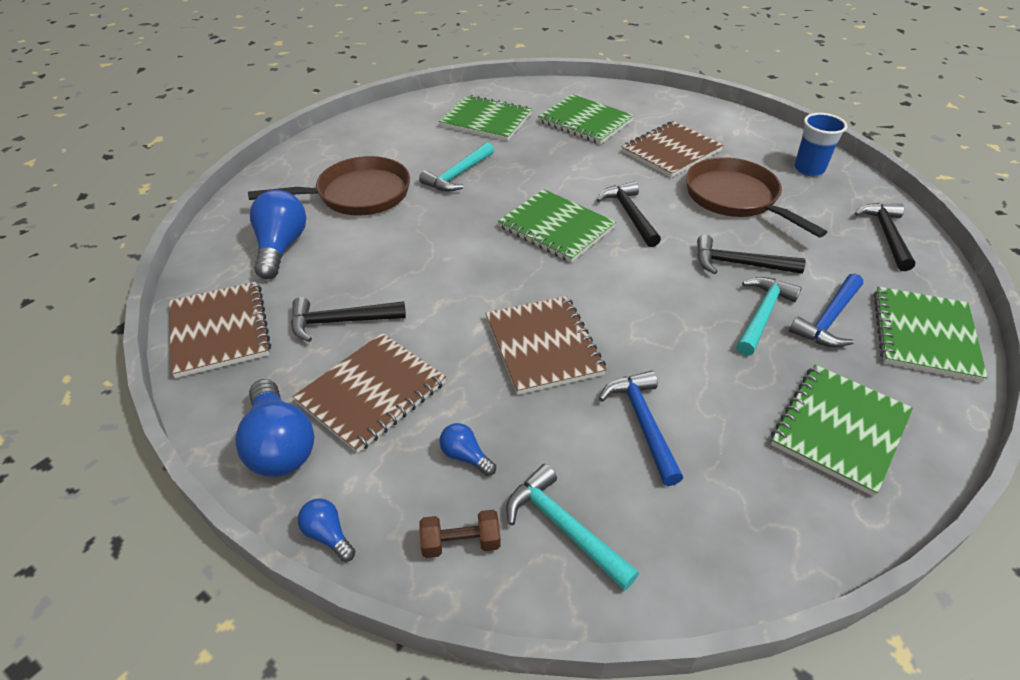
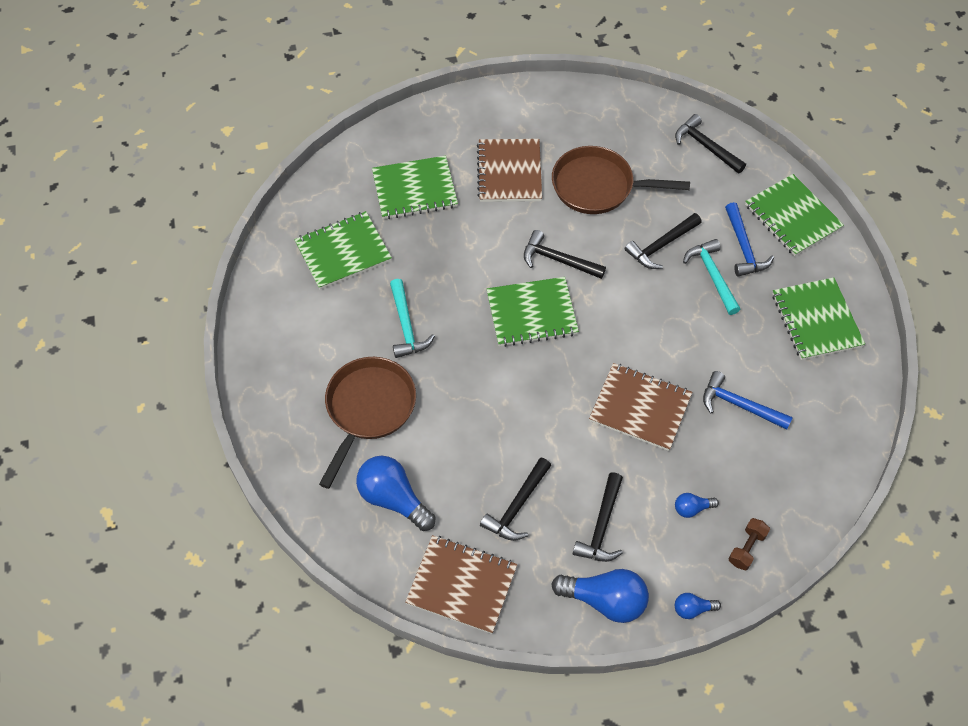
camera: 50 degrees left, 15 degrees up
brown notebook [293,333,446,453] -> black hammer [573,473,623,562]
turquoise hammer [506,464,639,591] -> none
blue cup [794,113,847,176] -> none

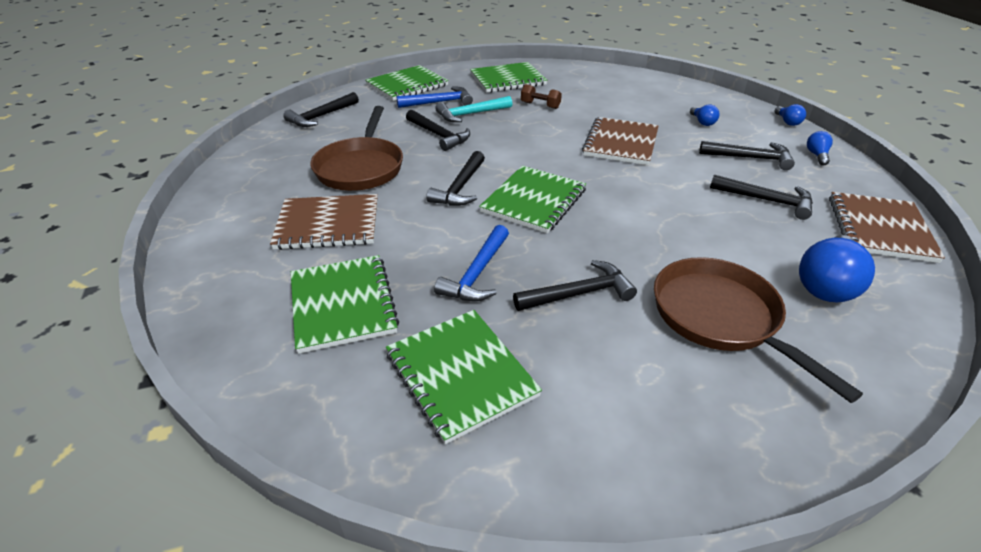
camera: 95 degrees left, 20 degrees down
brown pan [319,357,416,489] -> brown pan turned 45 degrees clockwise [654,257,863,403]
turquoise hammer [390,279,435,358] -> black hammer [513,260,637,311]
green notebook [487,277,579,347] -> green notebook turned 45 degrees clockwise [479,166,586,233]
blue light bulb [551,569,649,623] -> blue light bulb [807,131,833,166], size x0.50
blue hammer [703,371,793,430] -> blue hammer moved to [434,225,509,302]
brown dumbbell [728,518,770,571] -> brown dumbbell moved to [521,84,562,109]

